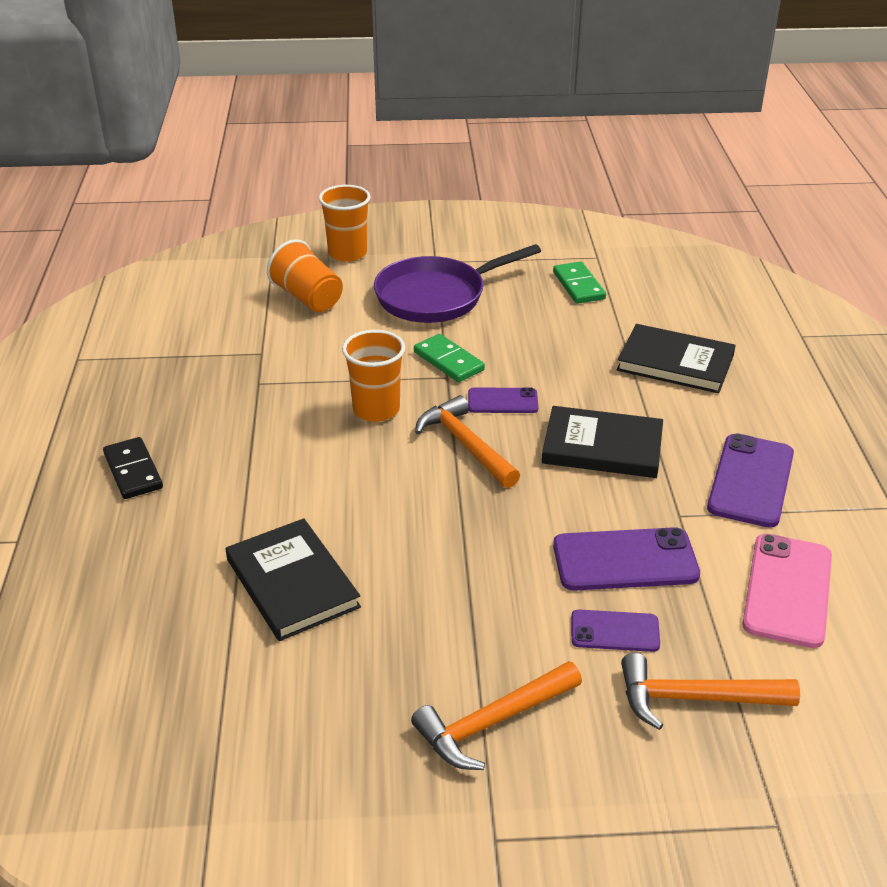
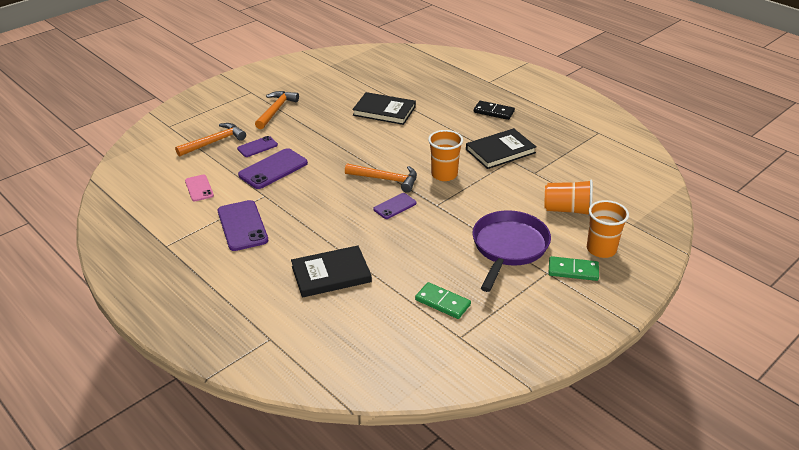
camera: 140 degrees right, 0 degrees up
green domino [414,334,485,382] -> green domino moved to [549,256,599,281]
black book [542,406,663,478] -> black book moved to [466,128,537,169]
pink phone [742,534,832,648] -> pink phone [185,175,214,201], size x0.59

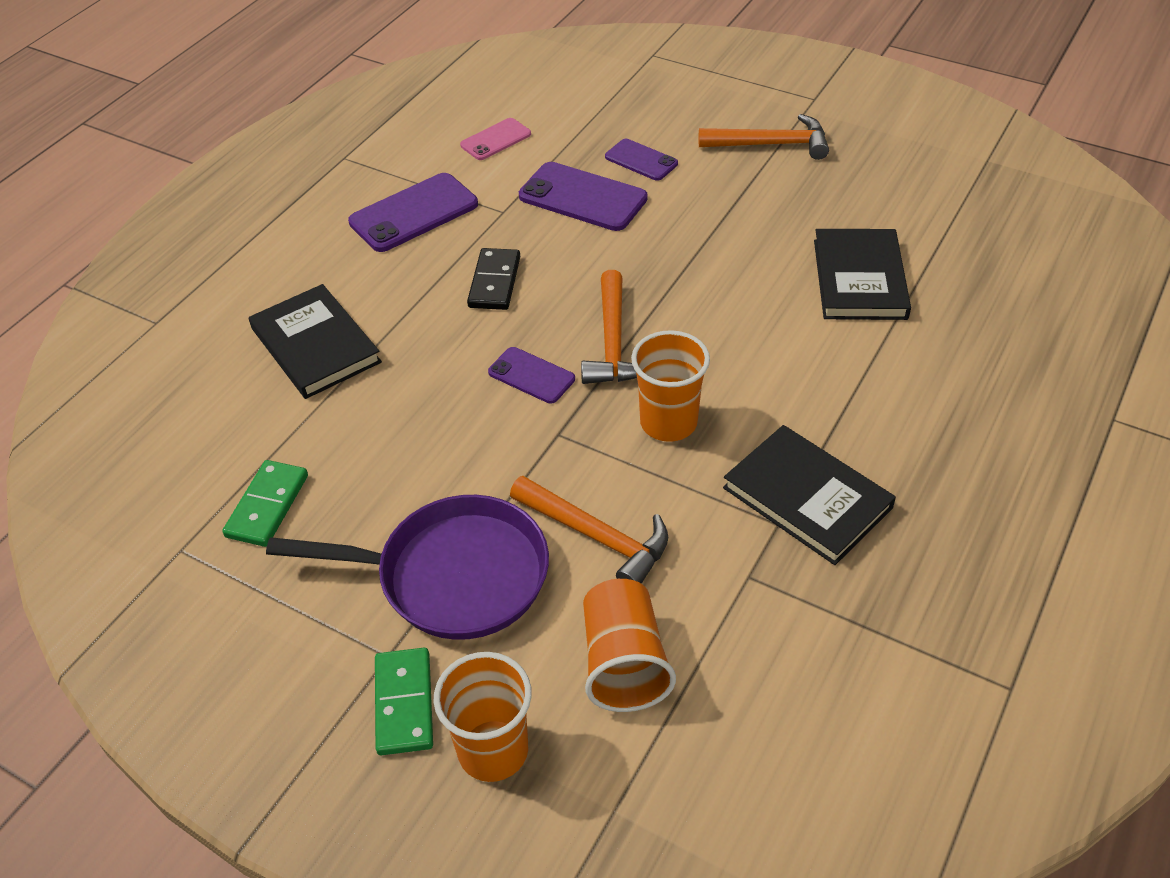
camera: 75 degrees right, 10 degrees up
orange hammer [175,123,246,157] -> orange hammer moved to [510,476,668,584]
black domino [474,101,515,120] -> black domino moved to [467,248,520,310]

